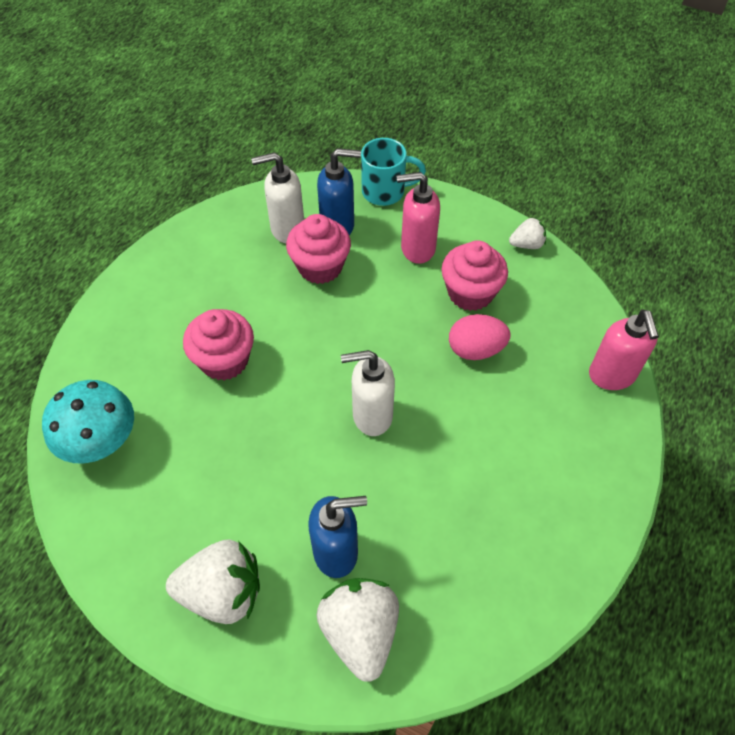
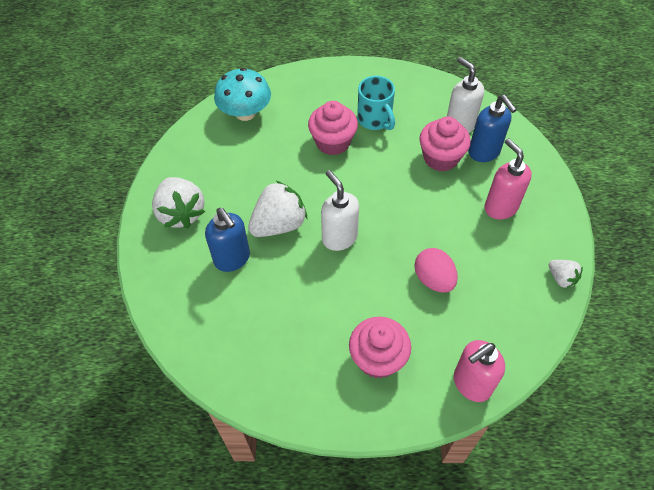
camera: 65 degrees right, 0 degrees up
white strawberry [316,578,399,682] -> white strawberry moved to [248,181,307,237]
turquoise mug [361,138,426,206] -> turquoise mug moved to [357,76,395,130]
pink cupcake [442,240,508,311] -> pink cupcake moved to [349,317,411,378]

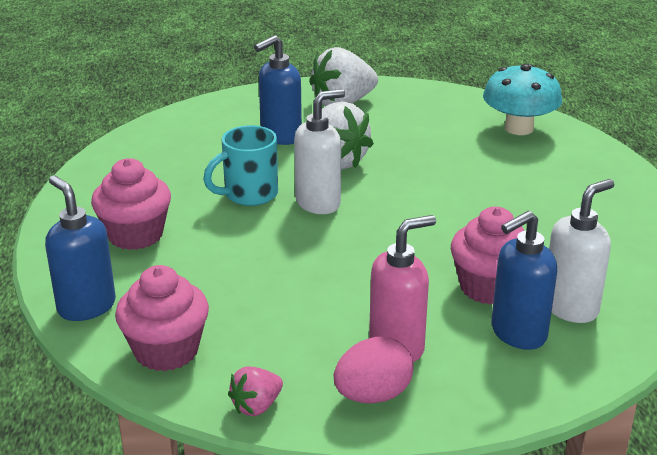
camera: 85 degrees right, 25 degrees down
pink cupcake [308,101,358,155] -> pink cupcake moved to [115,265,209,371]
turquoise mug [357,76,395,130] -> turquoise mug moved to [203,125,278,206]
pink egg [415,248,458,293] -> pink egg moved to [334,337,414,404]
pink soap dispenser [454,340,505,402] -> blue soap dispenser [45,175,116,321]
white strawberry [549,260,583,288] -> pink strawberry [228,367,283,416]

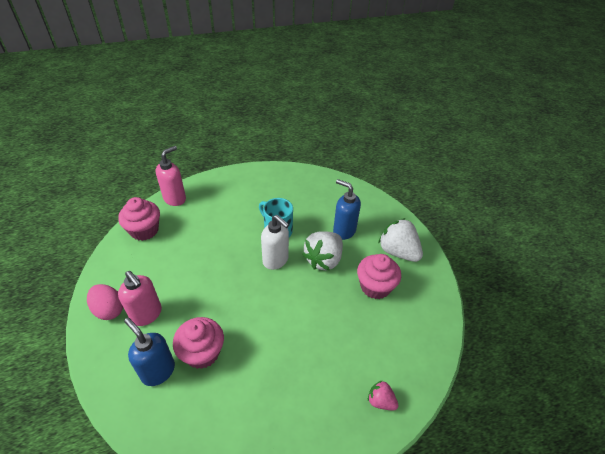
camera: 75 degrees right, 15 degrees up
blue soap dispenser [45,175,116,321] -> pink soap dispenser [156,146,186,206]
pink cupcake [91,158,171,250] -> pink cupcake moved to [357,254,401,299]
pink strawberry [228,367,283,416] -> pink strawberry moved to [368,380,399,411]
turquoise mushroom [483,64,562,135] -> none
white soap dispenser [549,179,614,323] -> none

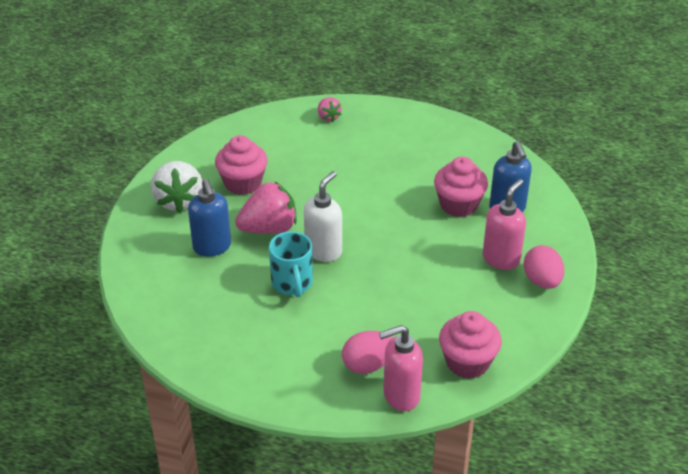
camera: 145 degrees left, 5 degrees down
pink soap dispenser [118,271,162,326] -> pink soap dispenser turned 45 degrees clockwise [482,179,526,270]
white soap dispenser [261,215,289,270] -> white soap dispenser turned 45 degrees clockwise [304,171,342,262]
white strawberry [302,231,343,270] -> pink strawberry [235,181,297,234]
none -> pink egg [342,331,392,374]

